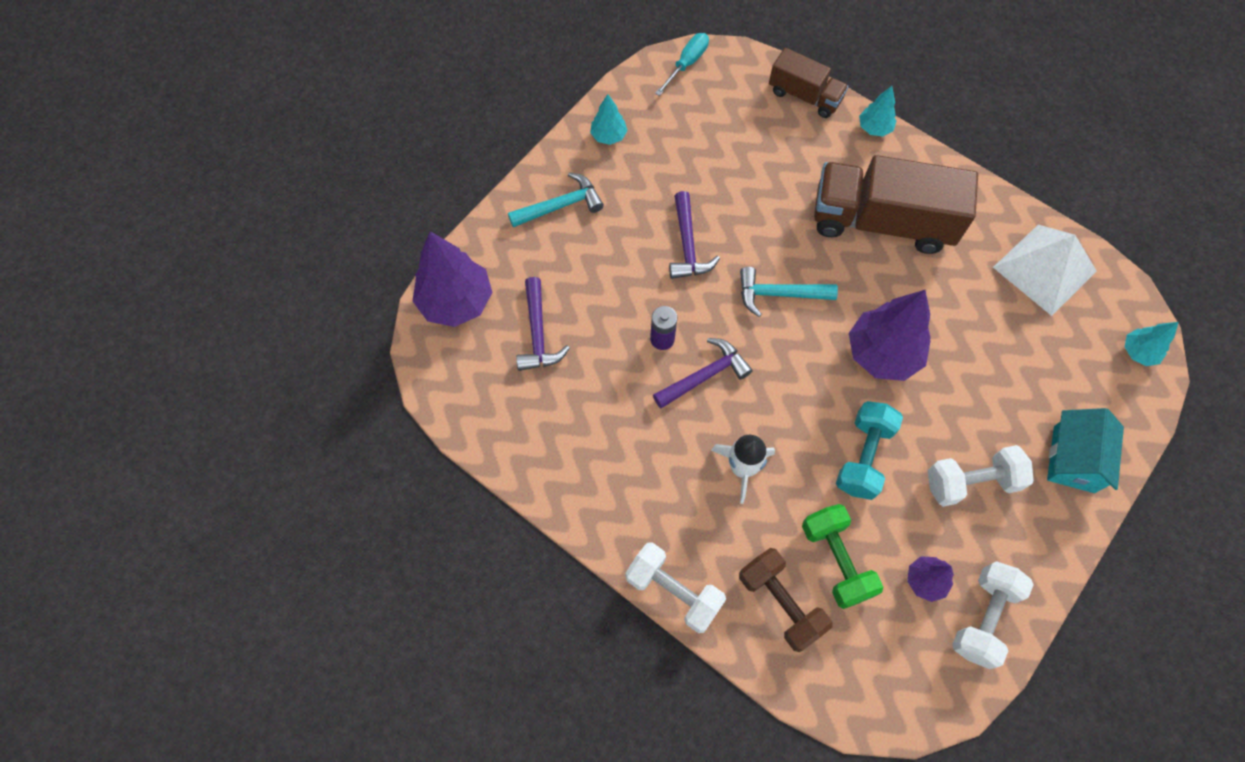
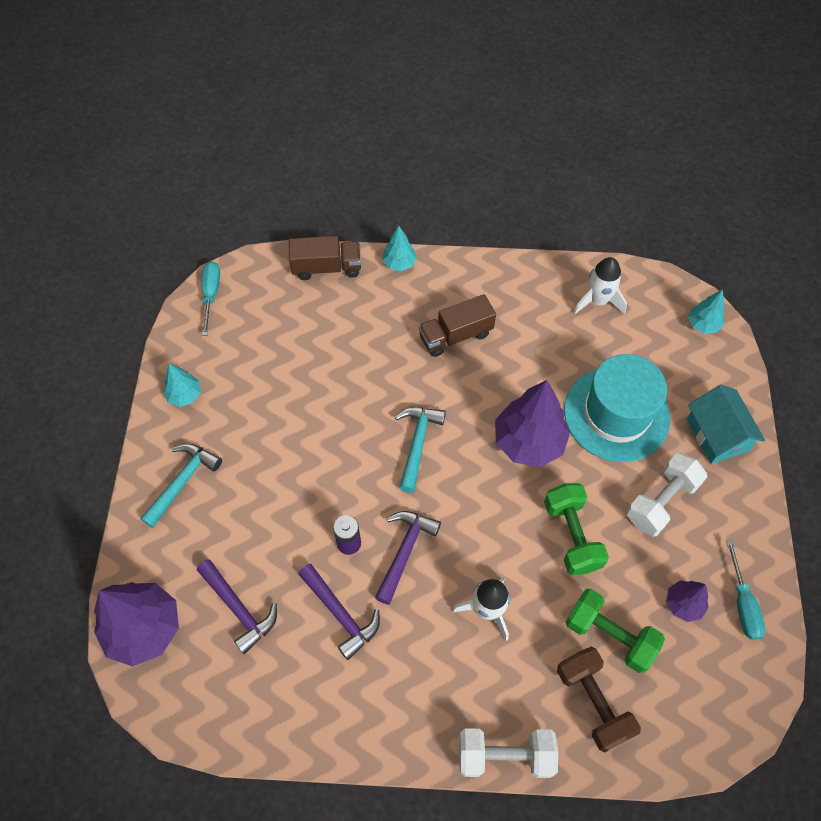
camera: 35 degrees left, 5 degrees down
purple hammer [669,191,720,279] -> purple hammer moved to [298,564,380,660]
brown dumbbell [739,548,832,652] -> brown dumbbell turned 45 degrees clockwise [557,647,641,752]
turquoise hammer [740,267,838,317] -> turquoise hammer turned 135 degrees clockwise [395,407,446,493]
brown truck [814,155,978,254] -> brown truck [419,294,496,357], size x0.55
turquoise dumbbell [836,401,903,500] -> green dumbbell [544,483,609,575]
white dumbbell [952,561,1034,669] -> turquoise screwdriver [726,540,766,640]
white pyramid [993,225,1097,316] -> white rocket [573,257,627,315]
none -> turquoise hat [564,354,670,462]

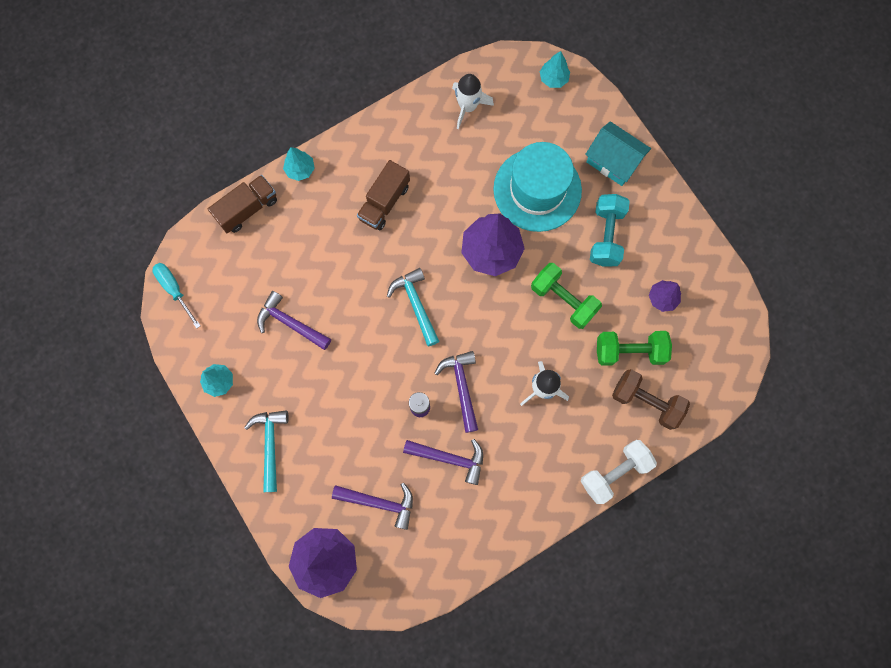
camera: 35 degrees left, 15 degrees up
white dumbbell [626,453,708,536] -> turquoise dumbbell [590,194,630,267]
turquoise screwdriver [726,540,766,640] -> none
none -> purple hammer [257,291,331,350]

